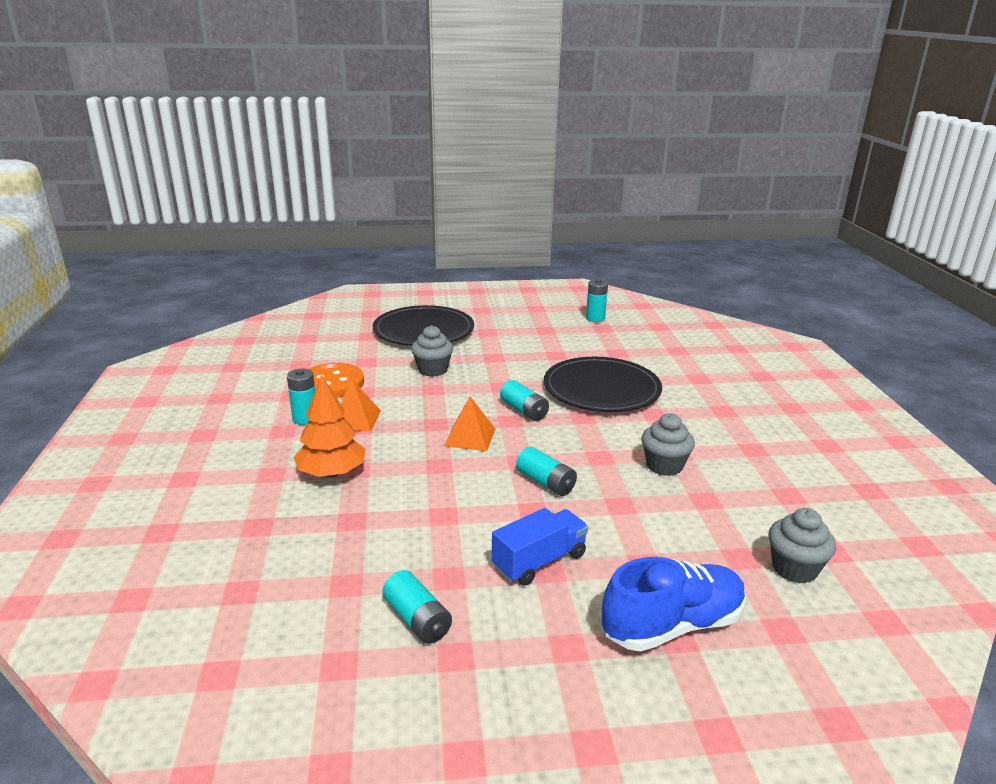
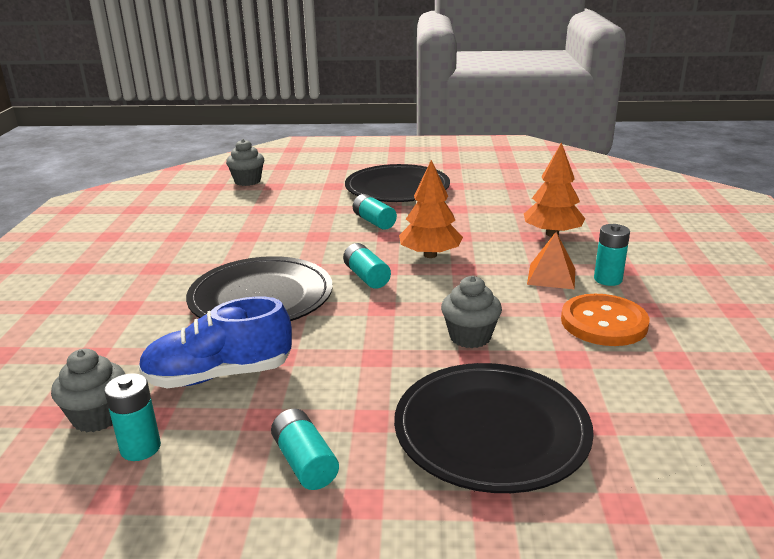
camera: 170 degrees left, 0 degrees up
turquoise battery [382,570,452,644] -> turquoise battery moved to [271,409,339,490]
orange pyramid [444,397,495,451] -> orange tree [399,160,463,258]
blue truck [492,508,588,586] -> black plate [345,164,450,202]
blue shoe [602,557,746,652] -> blue shoe moved to [138,297,292,389]
grey cupcake [641,413,695,476] -> grey cupcake moved to [51,349,125,432]

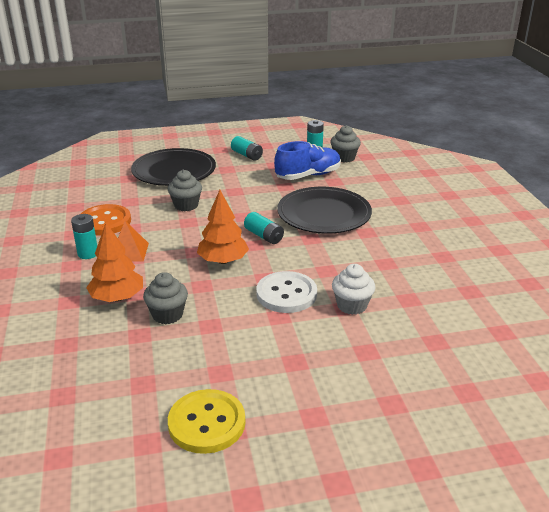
camera: 165 degrees right, 5 degrees up
grey cupcake [226,139,264,186] -> grey cupcake moved to [143,272,188,324]
black plate [345,164,450,202] -> none
turquoise battery [353,194,397,230] -> white button [256,271,317,313]
none -> yellow button [168,389,245,454]
none -> white cupcake [332,264,375,315]

